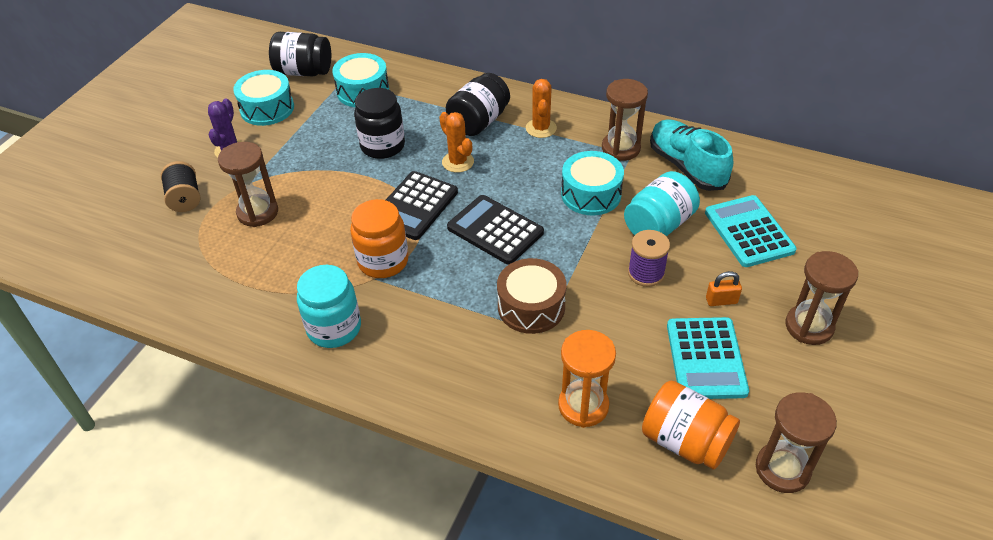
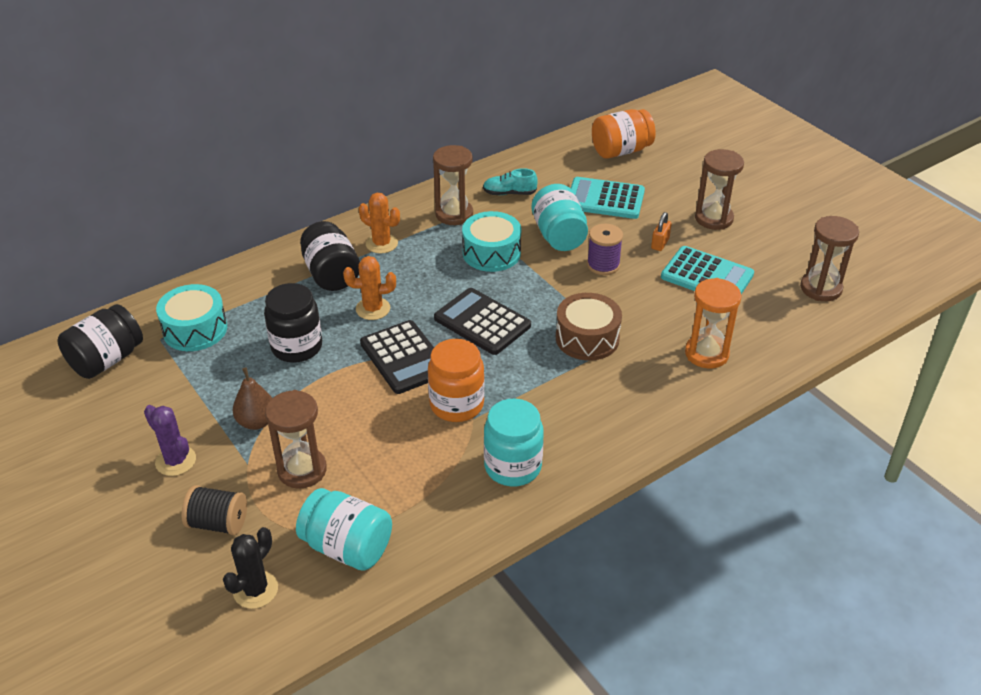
camera: 60 degrees left, 5 degrees down
turquoise drum [233,70,294,126] -> none
black calculator [447,195,544,265] -> black calculator turned 60 degrees clockwise [434,288,531,355]
orange jar [642,381,740,470] -> orange jar moved to [592,109,656,159]
turquoise shoe [650,119,733,191] -> turquoise shoe [483,168,538,195], size x0.55
none -> black cactus [223,527,278,609]
none -> brown pear [233,367,272,430]
none -> turquoise jar [296,488,392,571]

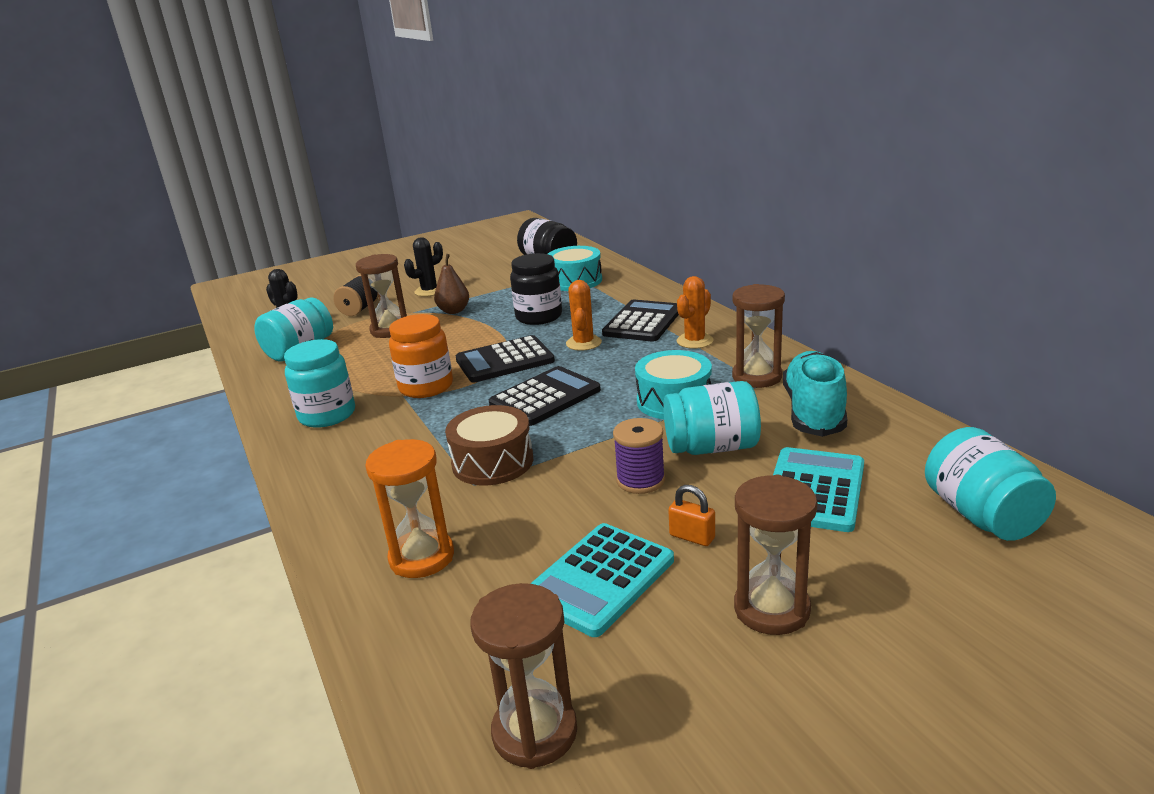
camera: 100 degrees right, 15 degrees down
purple cactus [144,405,196,476] -> black cactus [404,237,443,297]
black jar [300,221,360,291] -> black calculator [602,300,679,342]
turquoise shoe [483,168,538,195] -> turquoise shoe [783,351,847,437], size x1.82
orange jar [592,109,656,159] -> turquoise jar [925,427,1056,541]

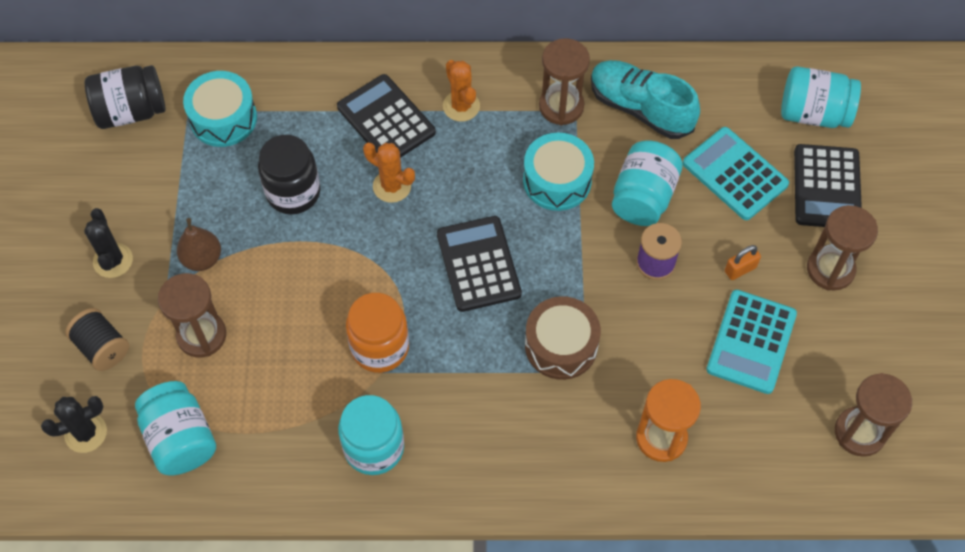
camera: 65 degrees left, 35 degrees up
black calculator [456,335,555,383] -> black calculator moved to [794,144,862,227]
turquoise calculator [530,523,674,637] -> turquoise calculator turned 45 degrees clockwise [706,290,797,394]

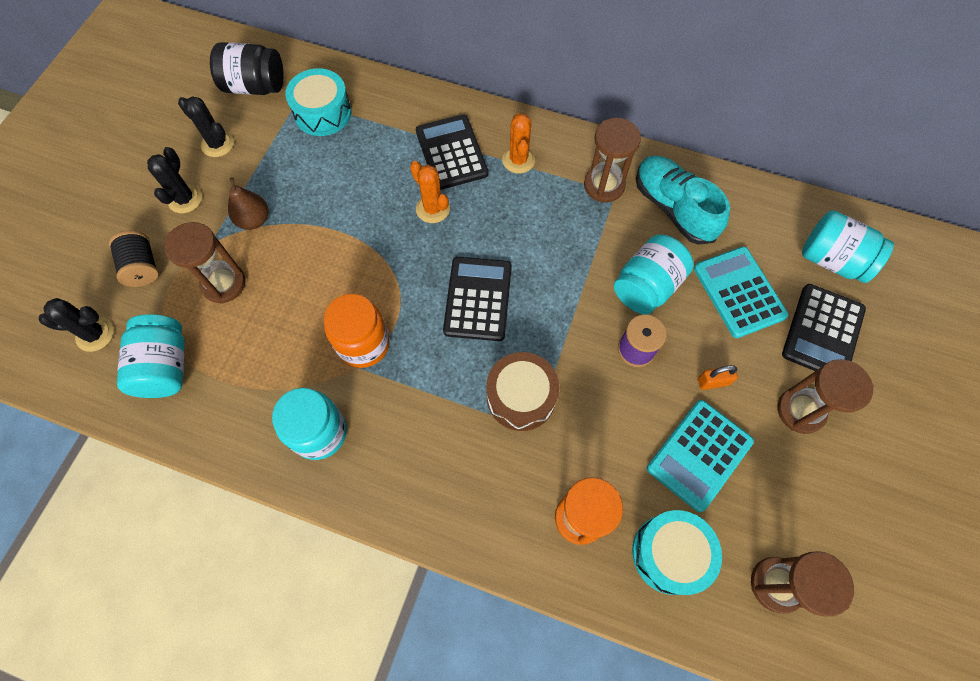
camera: 20 degrees right, 5 degrees up
black jar [258,135,320,214] -> none
turquoise drum [523,133,594,211] -> turquoise drum moved to [632,510,722,595]
none -> black cactus [178,96,234,157]

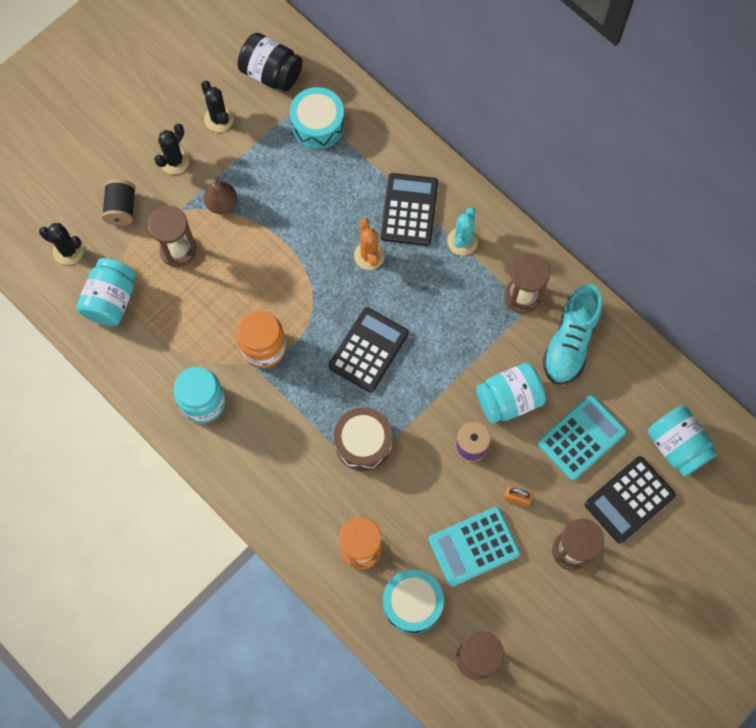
camera: 25 degrees right, 5 degrees up
orange cactus [502,113,535,174] -> turquoise cactus [447,207,478,255]
turquoise shoe [636,156,730,245] -> turquoise shoe turned 150 degrees counterclockwise [543,284,602,384]
turquoise calculator [694,247,789,338] -> turquoise calculator turned 45 degrees clockwise [537,395,627,481]

